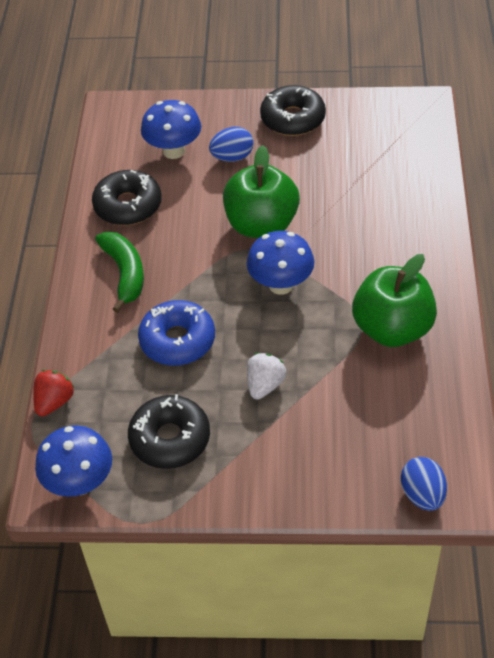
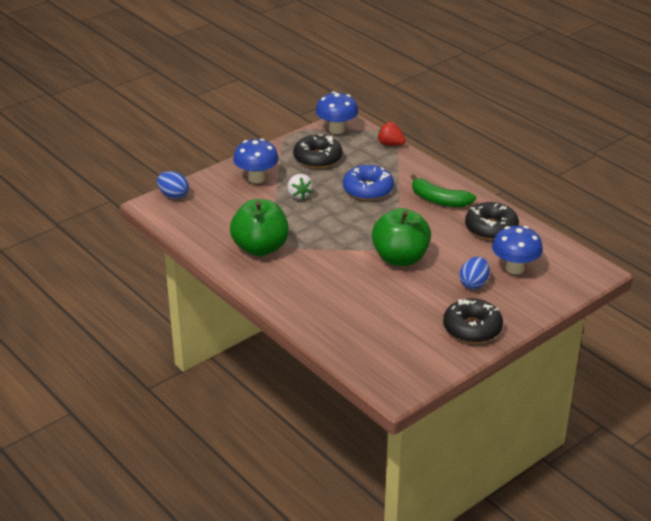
camera: 135 degrees right, 15 degrees down
red strawberry [33,370,74,416] -> red strawberry turned 135 degrees clockwise [377,122,406,146]
blue mushroom [246,231,315,295] -> blue mushroom moved to [233,139,279,183]

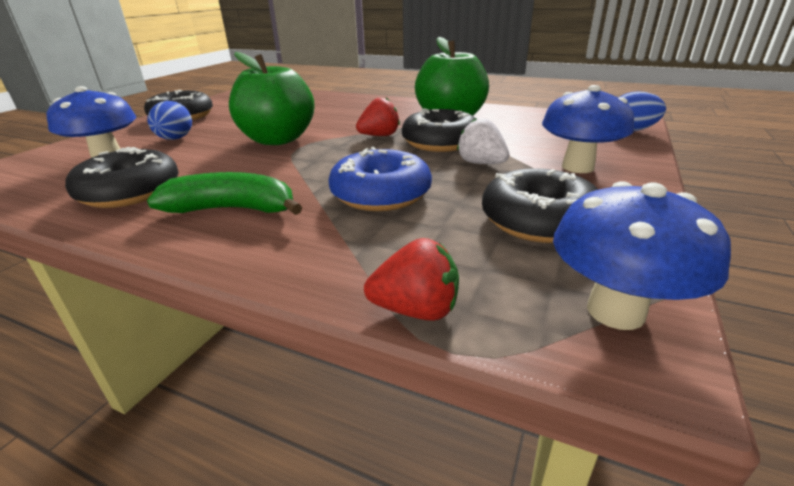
camera: 155 degrees right, 5 degrees down
none -> red strawberry [356,98,400,136]
none -> black donut [402,108,475,152]

